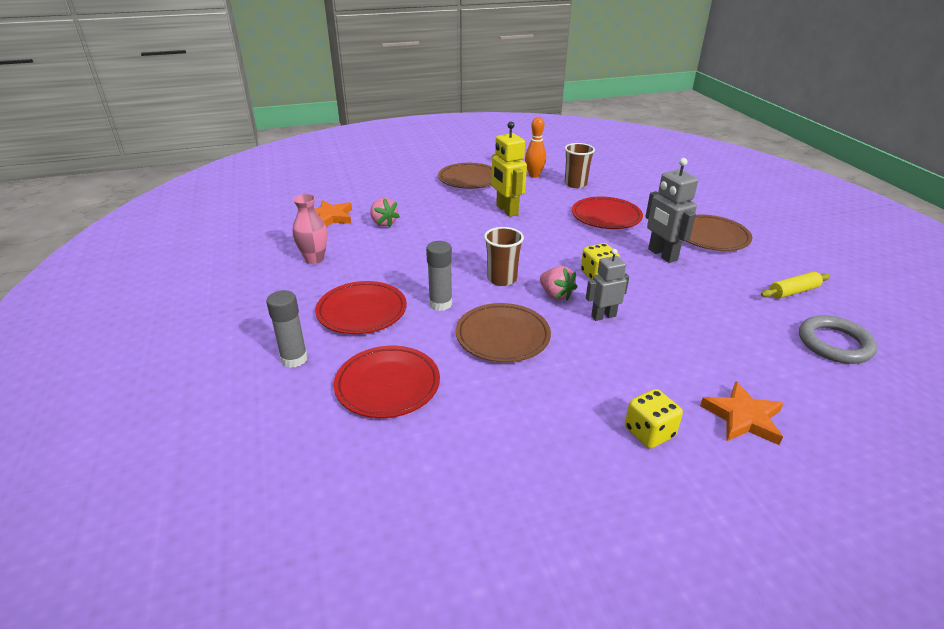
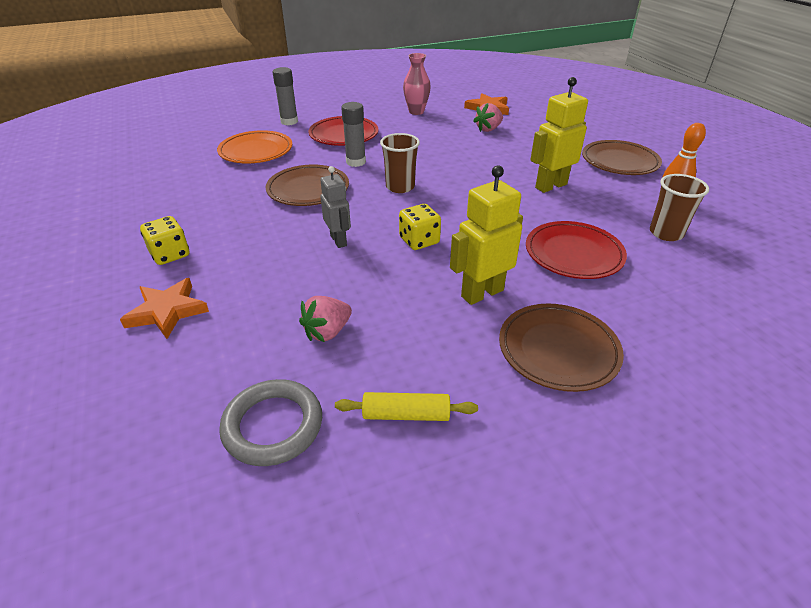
camera: 85 degrees right, 5 degrees up
red plate [334,346,440,418] -> orange plate [217,130,292,164]
pink strawberry [540,266,577,301] -> pink strawberry moved to [299,296,352,342]
grey robot [645,158,698,263] -> yellow robot [450,165,523,305]
yellow rolling pin [761,272,830,299] -> yellow rolling pin turned 60 degrees counterclockwise [335,392,478,421]

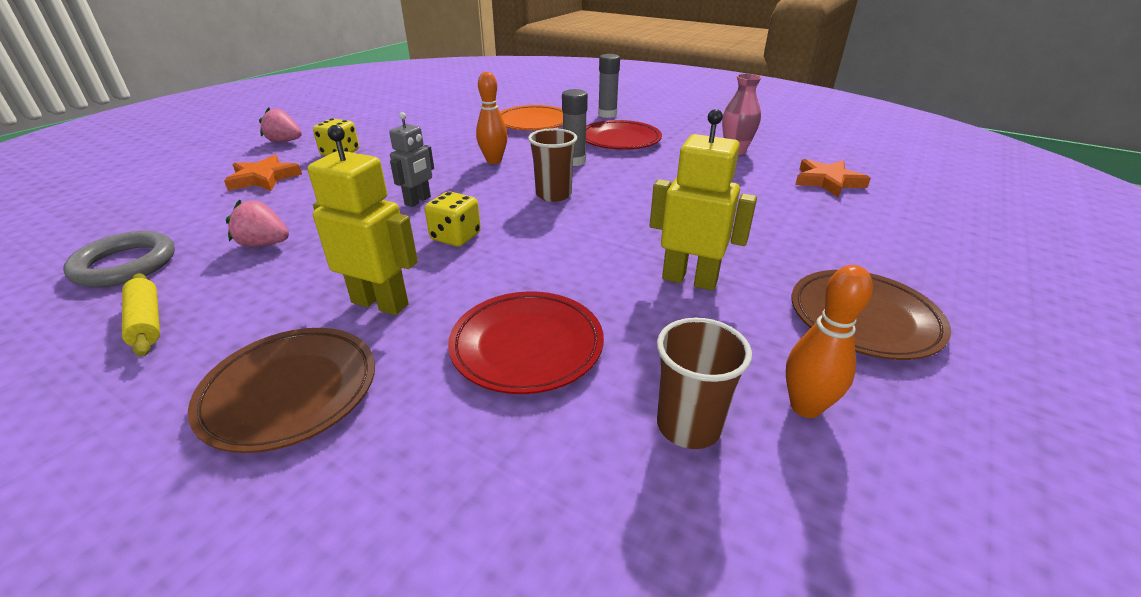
camera: 55 degrees right, 5 degrees down
brown plate [266,165,349,206] -> orange bowling pin [476,72,508,164]
pink strawberry [473,103,503,132] -> pink strawberry moved to [259,107,302,142]

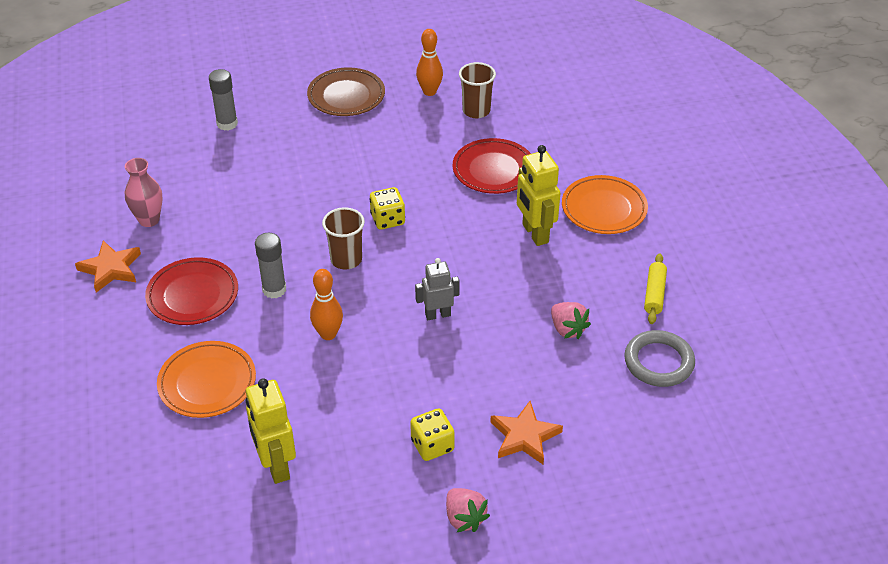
camera: 135 degrees left, 10 degrees up
brown plate [188,328,375,453] -> orange plate [562,175,648,234]
yellow dice [425,192,481,247] -> yellow dice moved to [369,187,405,230]
grey glue stick [598,54,620,118] -> grey glue stick moved to [209,69,238,131]
yellow robot [650,109,757,291] -> yellow robot moved to [246,378,296,484]
orange star [795,159,871,198] -> orange star moved to [75,241,141,293]

